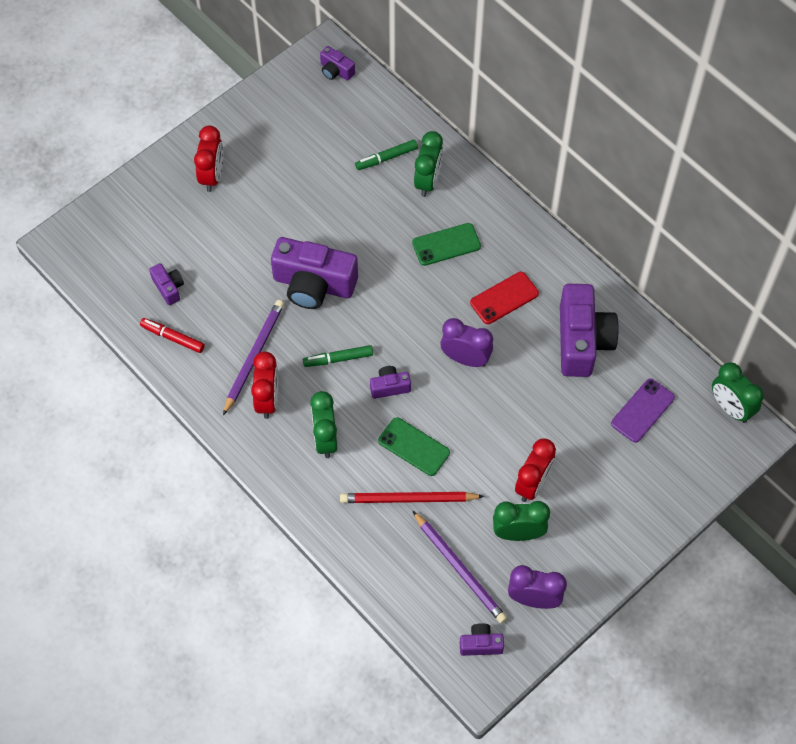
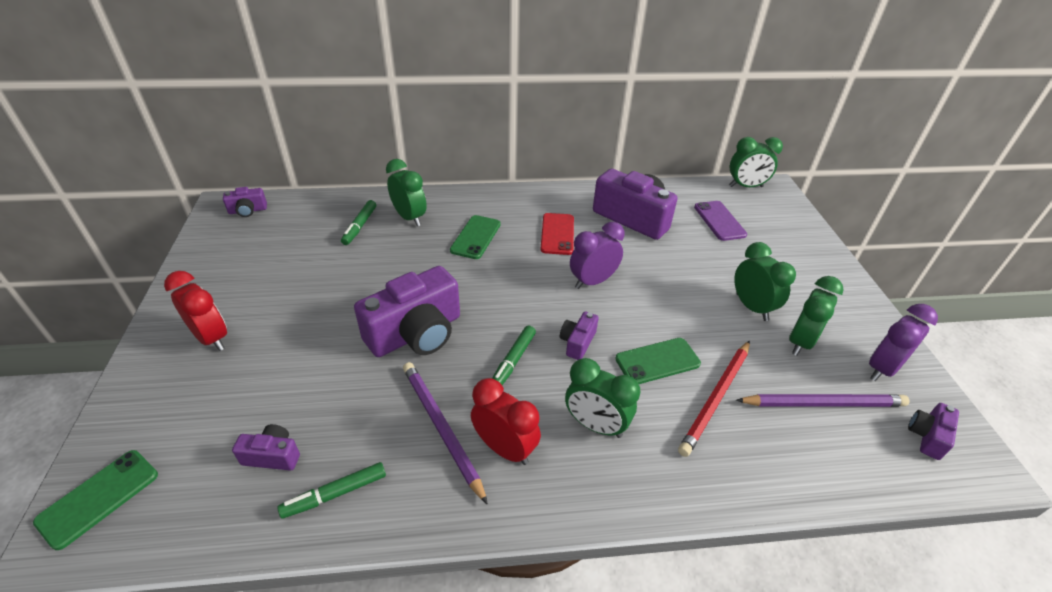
camera: 55 degrees left, 20 degrees down
red marker [140,318,205,353] -> green marker [277,462,386,519]
red clock [515,438,556,502] -> green clock [734,242,796,321]
none -> green phone [33,450,158,550]

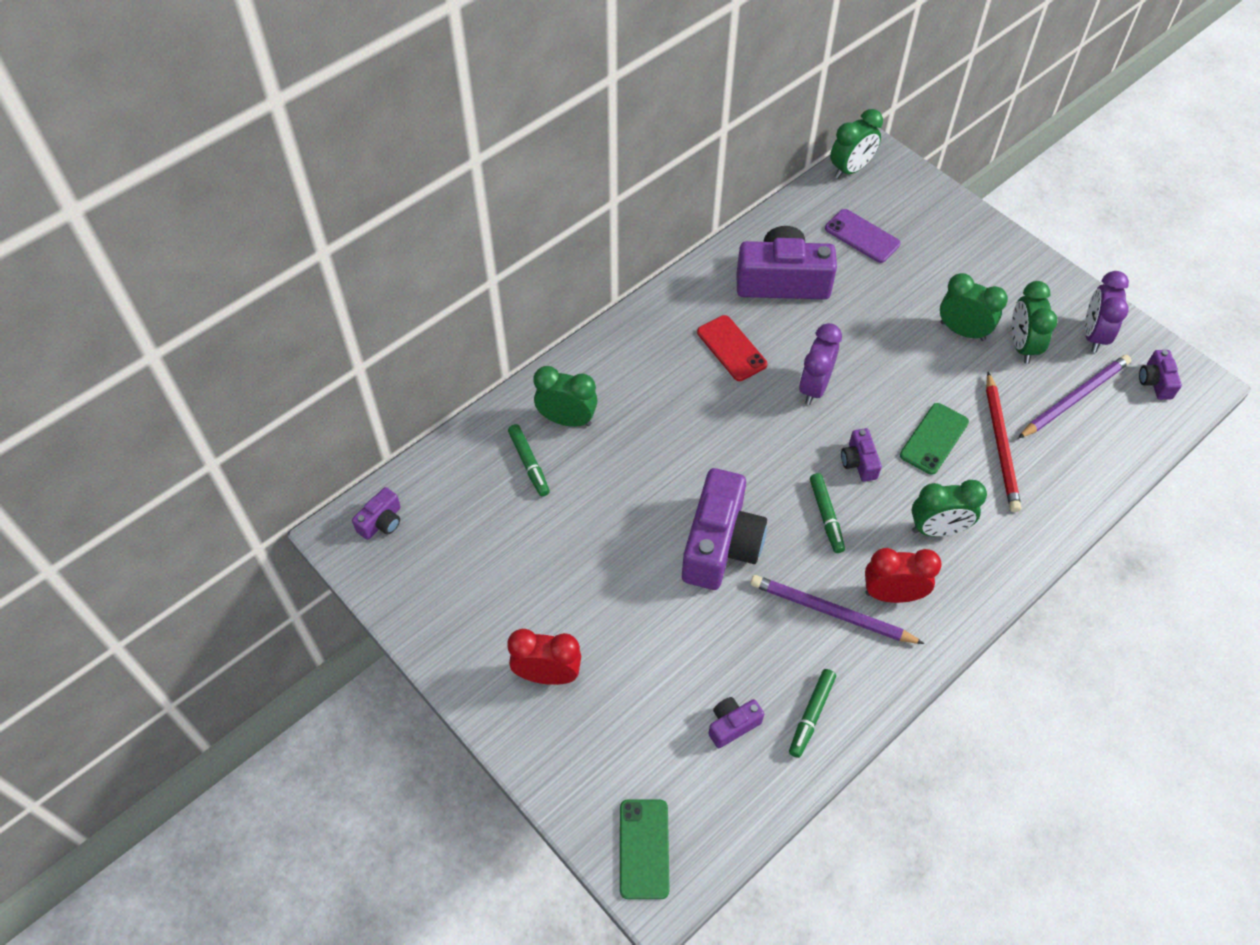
camera: 35 degrees left, 15 degrees up
green phone [450,215,501,259] -> none

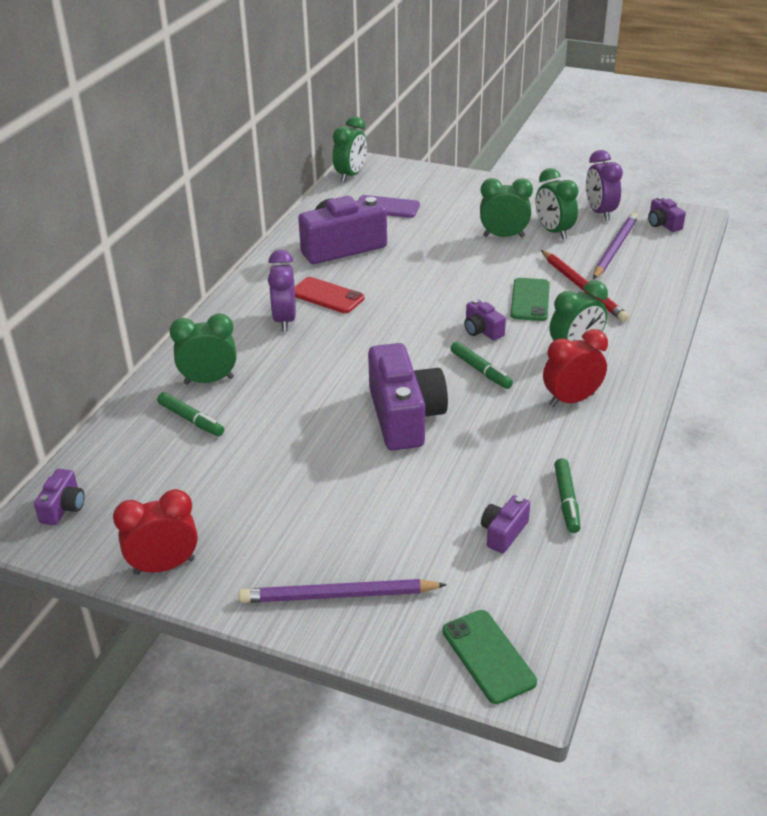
camera: 25 degrees left, 20 degrees down
red clock [507,629,581,685] -> red clock moved to [113,489,198,575]
purple pencil [750,575,925,644] -> purple pencil moved to [239,579,447,603]
purple clock [799,323,842,405] -> purple clock moved to [268,250,296,331]

